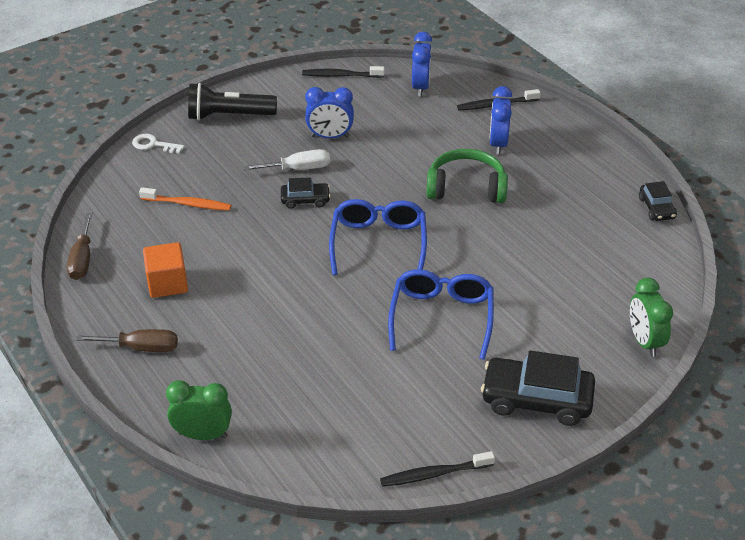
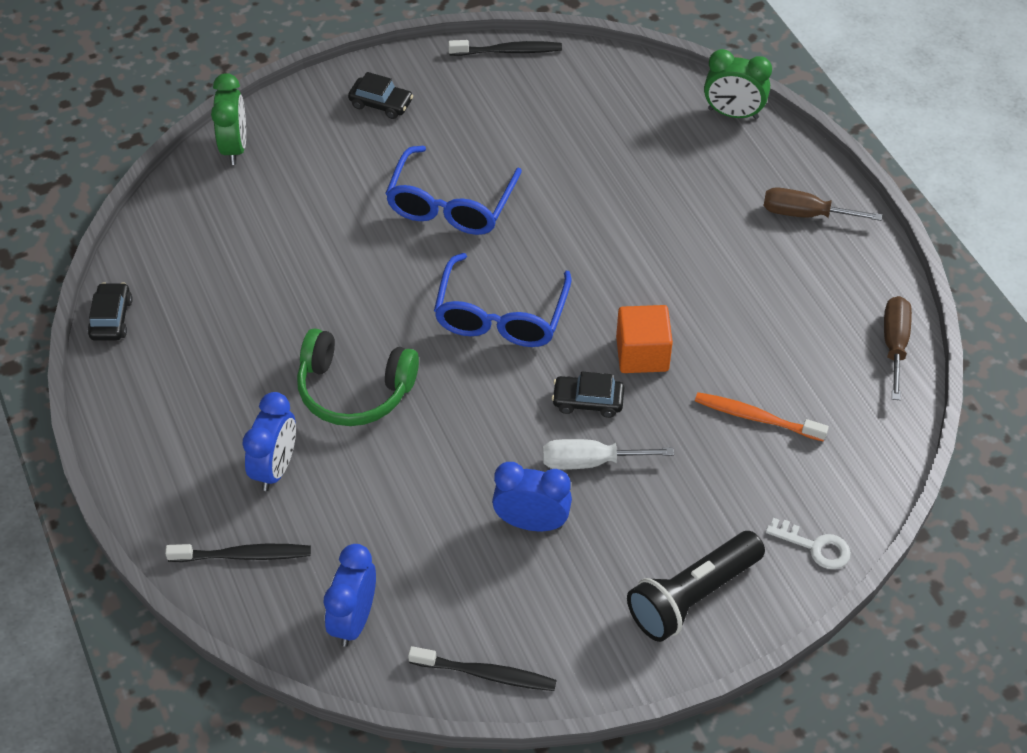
camera: 170 degrees left, 10 degrees up
orange cube [143,242,188,298] -> orange cube moved to [616,305,673,373]
black flashlight [188,83,277,121] -> black flashlight turned 135 degrees clockwise [627,531,765,642]
black car [481,350,595,426] -> black car [348,72,413,119], size x0.53

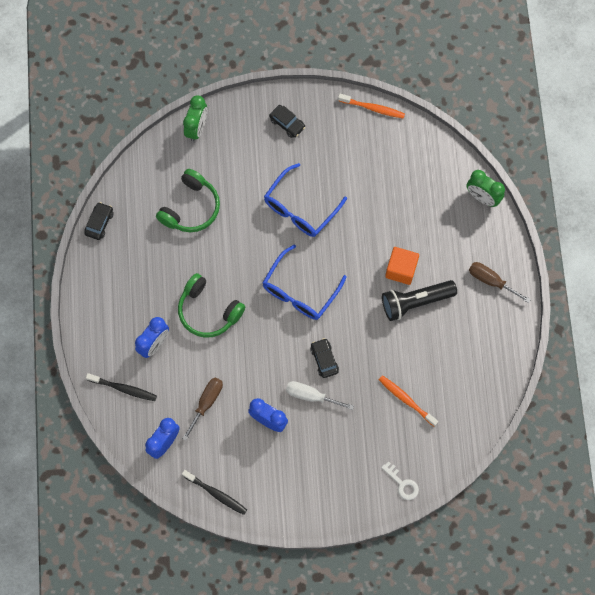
camera: 20 degrees right, 20 degrees up
black toothbrush [448,40,562,56] -> orange toothbrush [338,94,405,119]
black car [552,372,625,418] -> black car turned 45 degrees clockwise [310,338,339,378]
orange cube [616,305,673,373] -> orange cube moved to [385,247,419,285]
black flashlight [627,531,765,642] -> black flashlight moved to [382,280,457,321]
brown screwdriver [884,296,912,400] -> brown screwdriver moved to [182,378,223,441]
none -> green headphones [156,169,220,232]

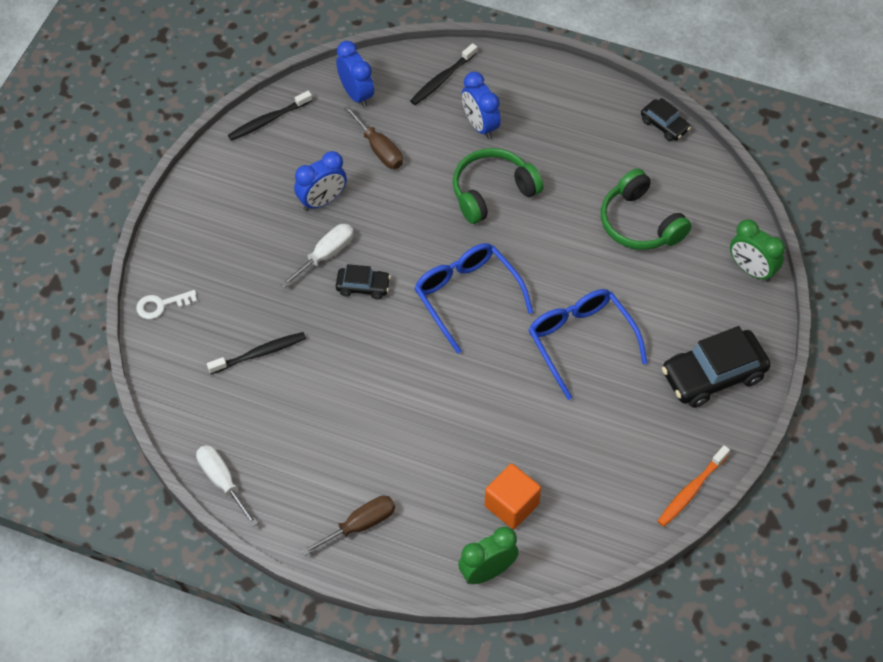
camera: 115 degrees right, 15 degrees down
black car [269,105,305,138] -> black car [662,326,771,408], size x1.88
orange toothbrush [379,375,438,426] -> black toothbrush [207,332,306,374]
black flashlight [382,280,457,321] -> none
orange cube [385,247,419,285] -> orange cube moved to [485,464,541,529]
none -> white screwdriver [196,445,259,527]

